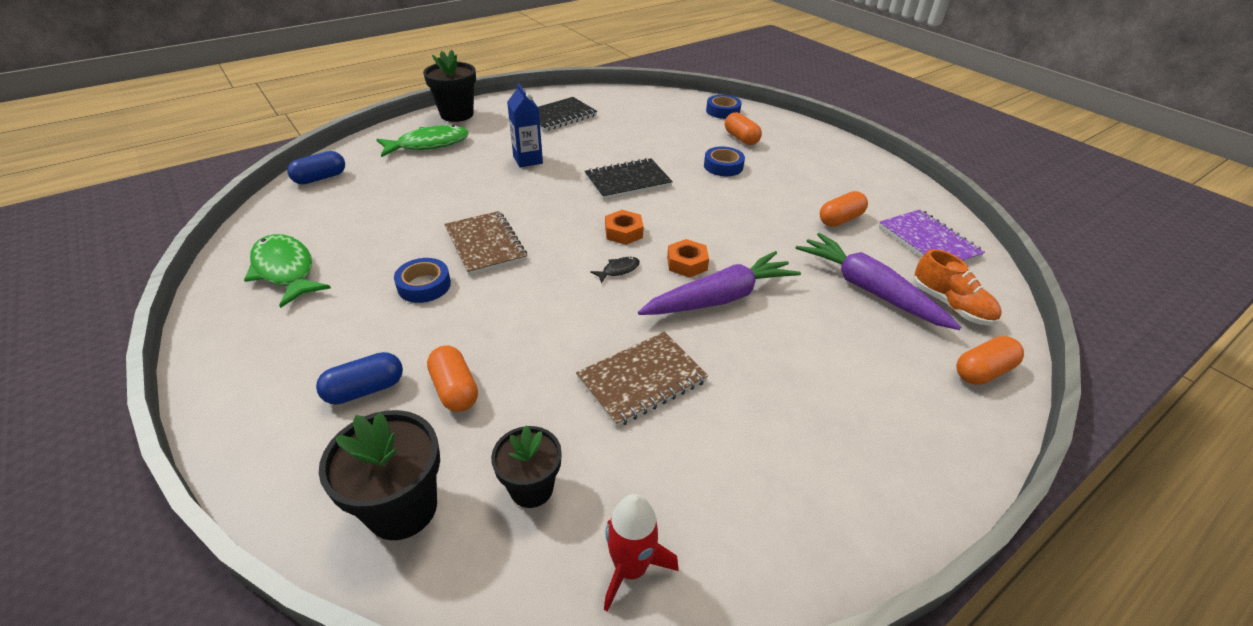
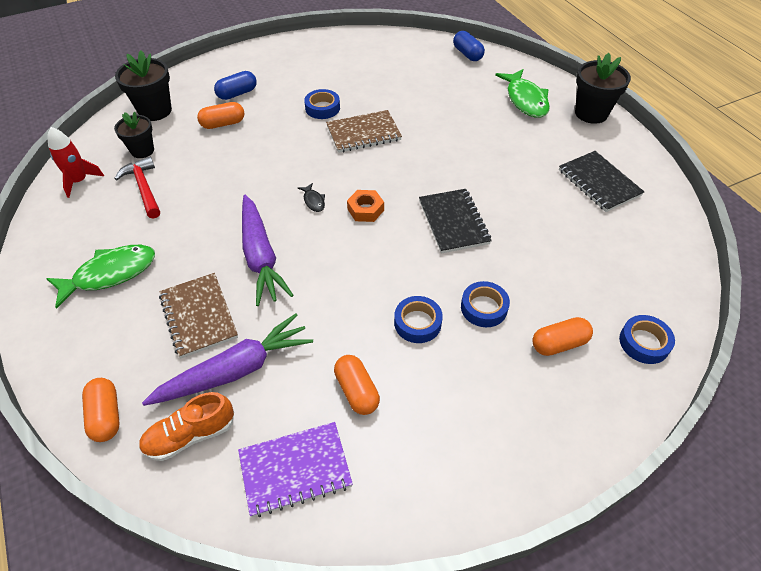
camera: 100 degrees right, 10 degrees up
green fish [244,234,331,308] -> green fish moved to [46,245,155,309]
blue capsule [316,352,403,404] -> blue capsule turned 75 degrees clockwise [214,71,257,100]
blue carton [507,83,543,167] -> none
brown notebook [576,332,708,427] -> brown notebook moved to [159,273,238,358]
orange nut [667,239,709,278] -> none
none -> red hammer [114,157,160,219]
none -> blue tape [394,296,443,343]

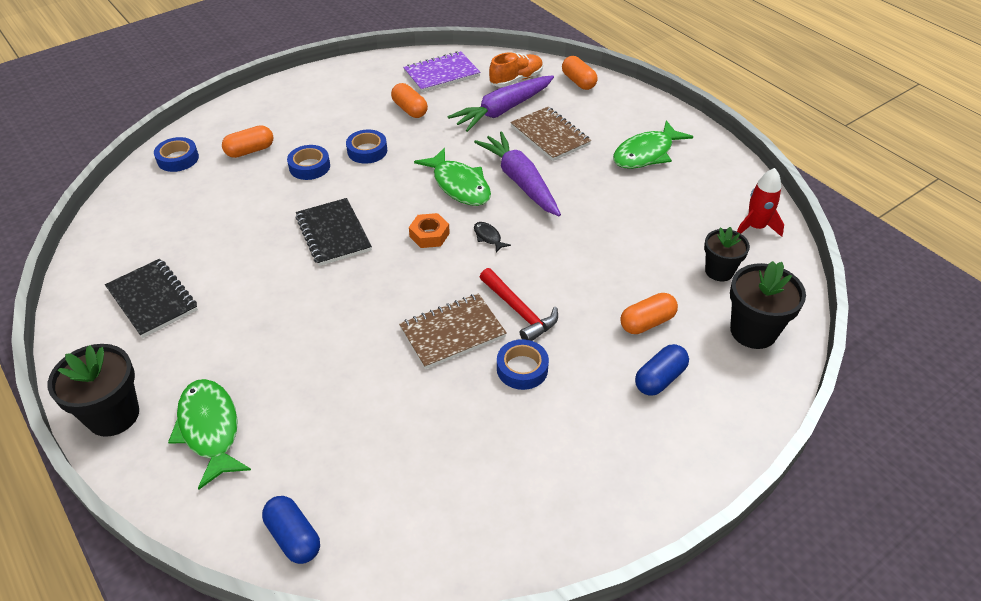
camera: 170 degrees right, 5 degrees down
red hammer [114,157,160,219] -> red hammer moved to [480,268,558,341]
none -> green fish [414,148,491,206]

